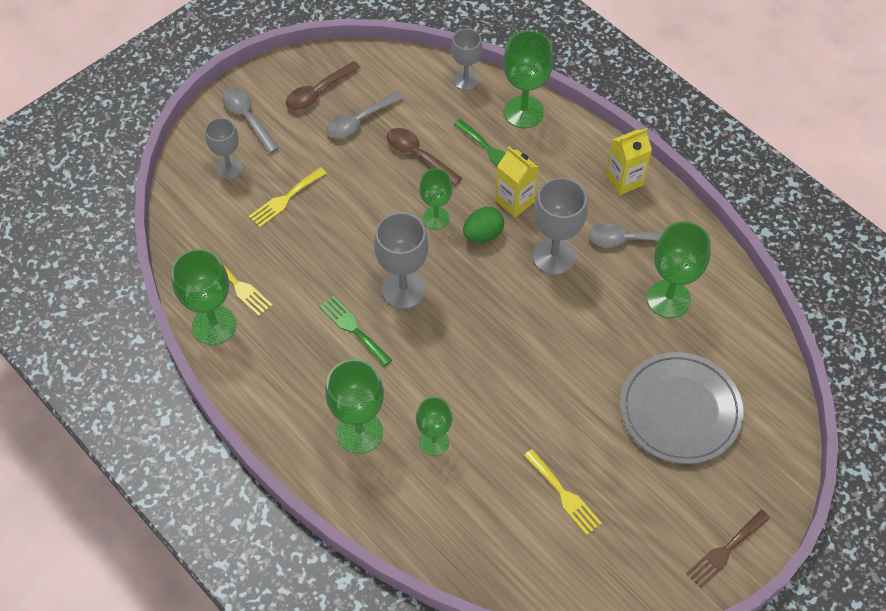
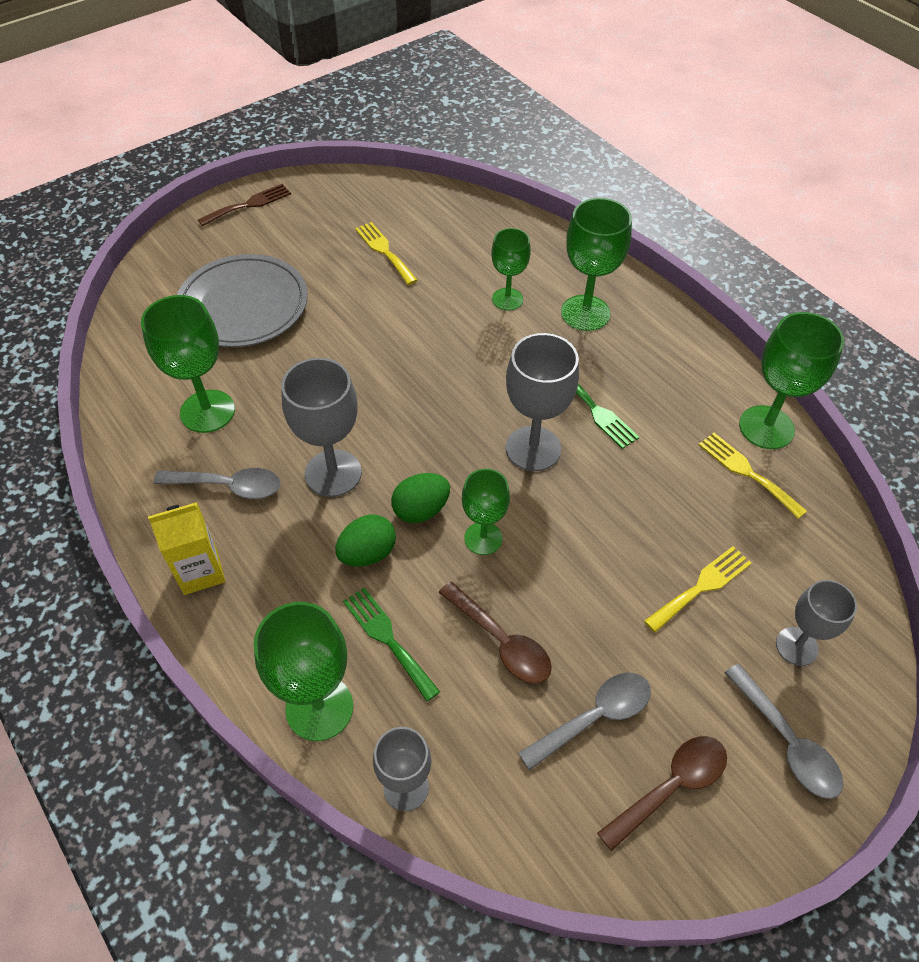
camera: 175 degrees left, 5 degrees down
yellow carton [495,147,539,218] -> green egg [335,514,396,567]

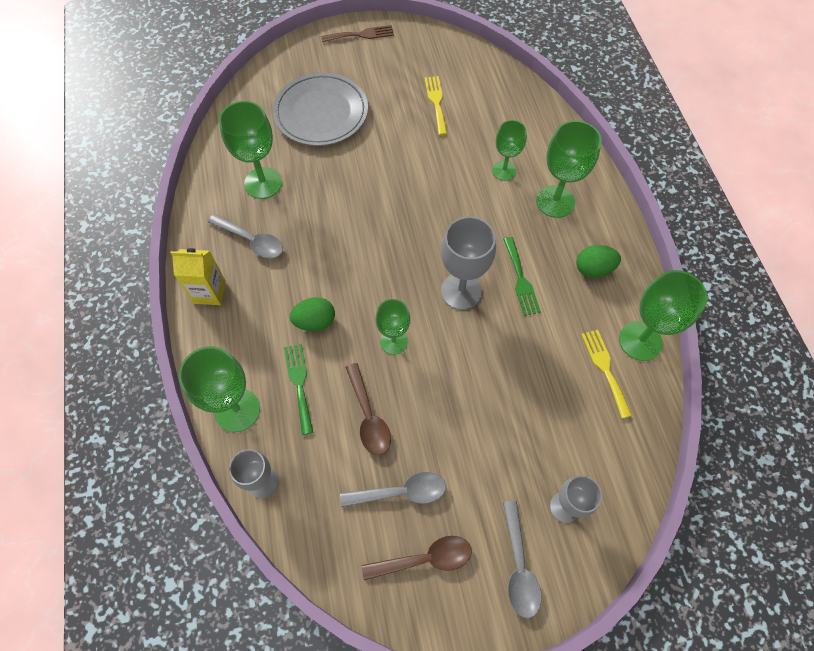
camera: 25 degrees right, 10 degrees up
grey goblet [281,358,362,497] -> none
green egg [391,473,450,523] -> green egg moved to [576,245,621,278]
yellow fork [644,546,752,632] -> none

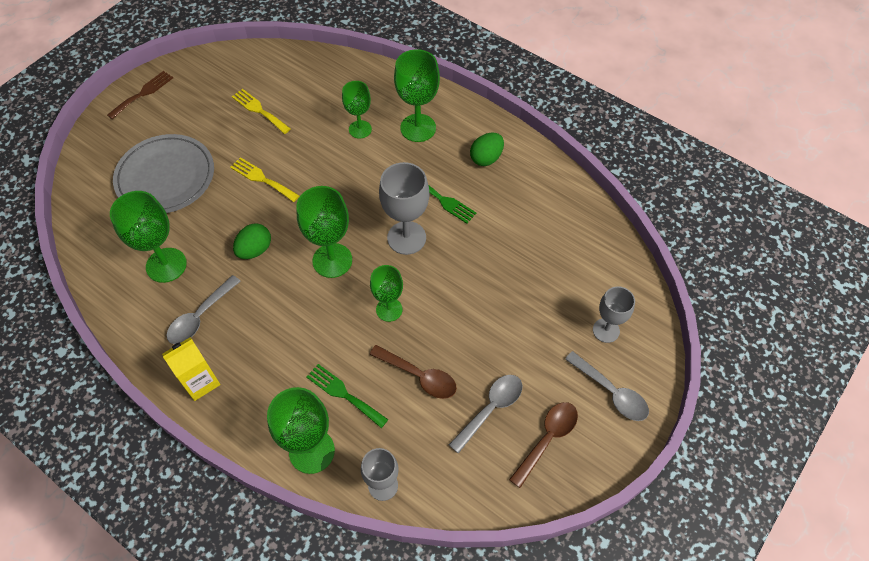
camera: 40 degrees left, 5 degrees down
grey spoon [208,214,283,258] -> grey spoon turned 135 degrees clockwise [166,275,241,344]
green egg [290,297,335,331] -> green egg moved to [233,223,271,259]
yellow fork [581,330,632,418] -> yellow fork moved to [230,157,299,202]
green goblet [619,270,708,361] -> green goblet moved to [296,186,352,278]

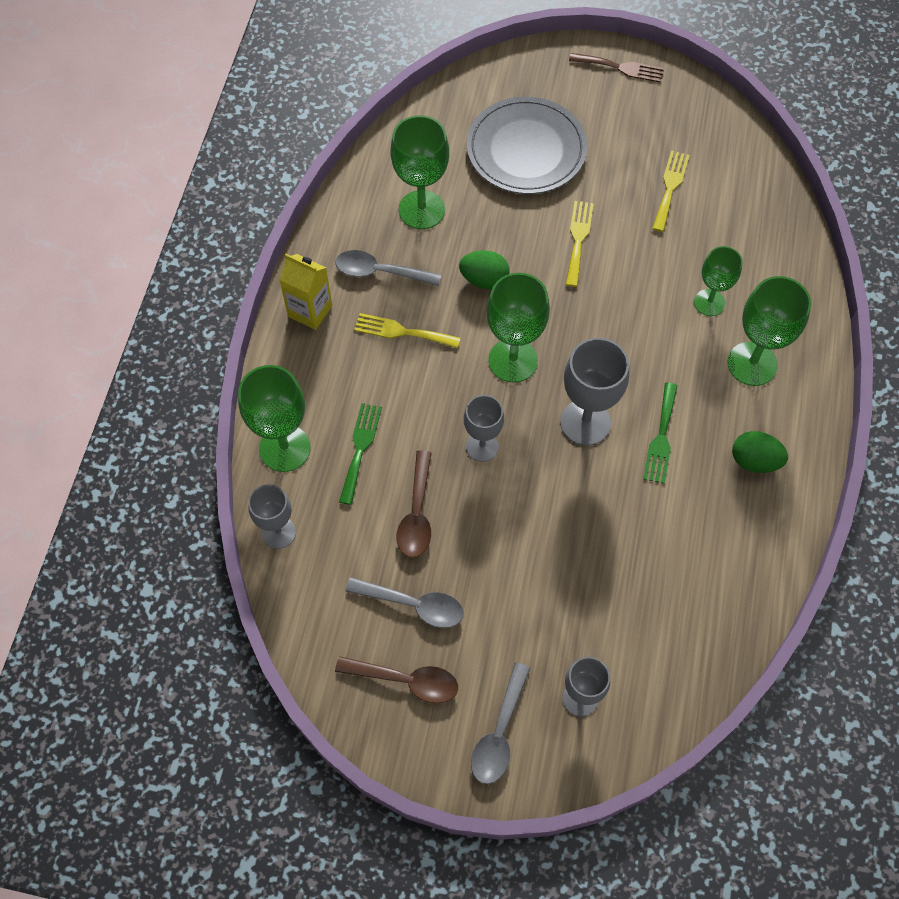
camera: 65 degrees right, 5 degrees up
green goblet [370,265,403,322] -> grey goblet [464,395,504,462]
none -> yellow fork [354,313,461,348]

